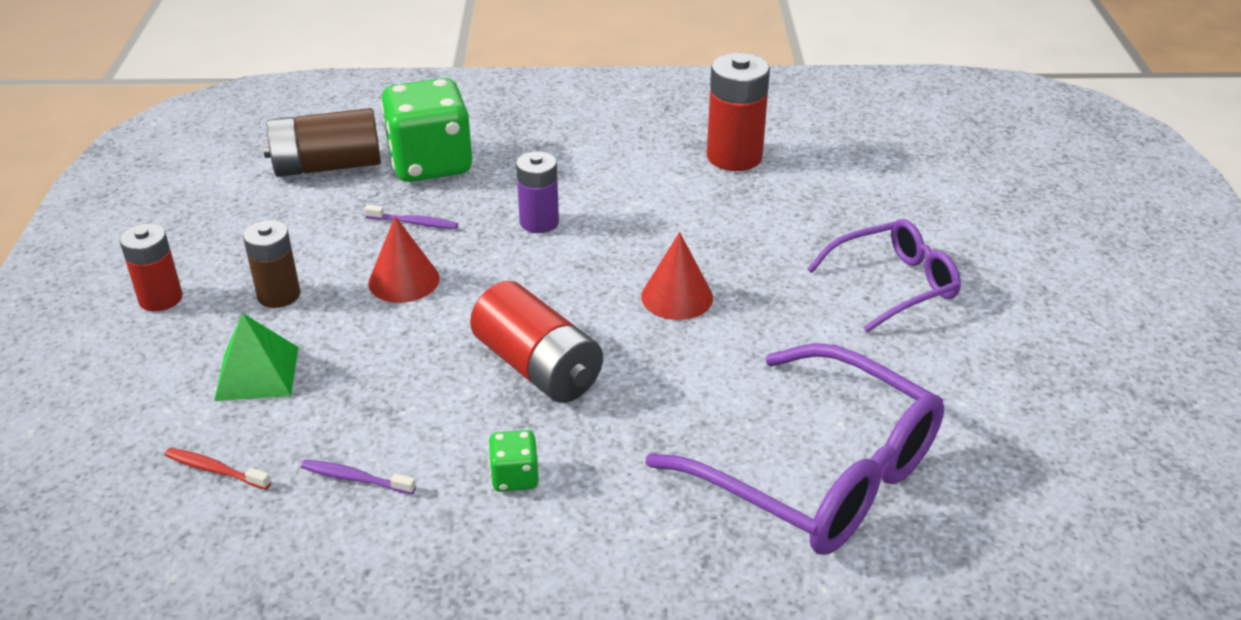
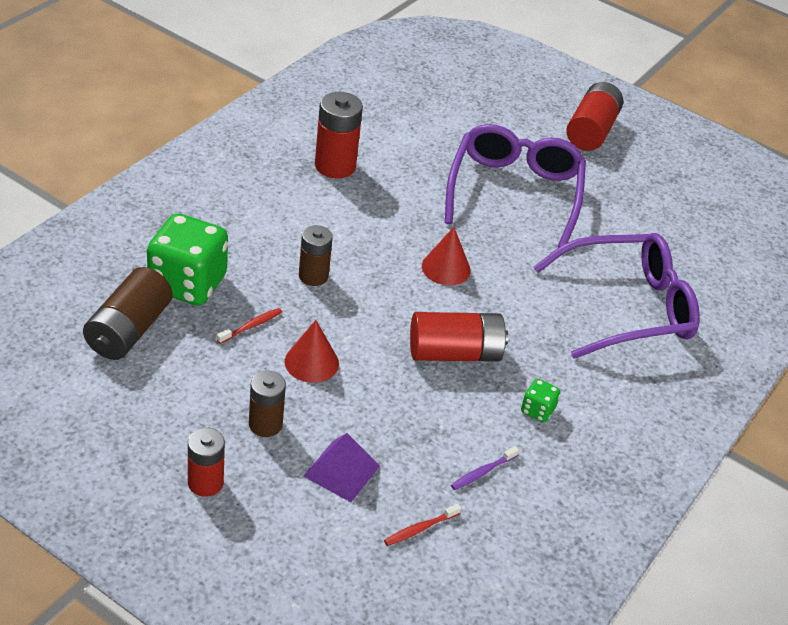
camera: 60 degrees left, 5 degrees up
green pyramid [214,313,299,401] -> purple pyramid [303,433,380,502]
purple toothbrush [364,205,458,229] -> red toothbrush [217,308,282,344]
purple battery [516,151,559,233] -> brown battery [299,225,333,286]
purple glasses [807,219,961,333] -> purple glasses [445,124,586,248], size x1.66
none -> red battery [566,82,623,151]

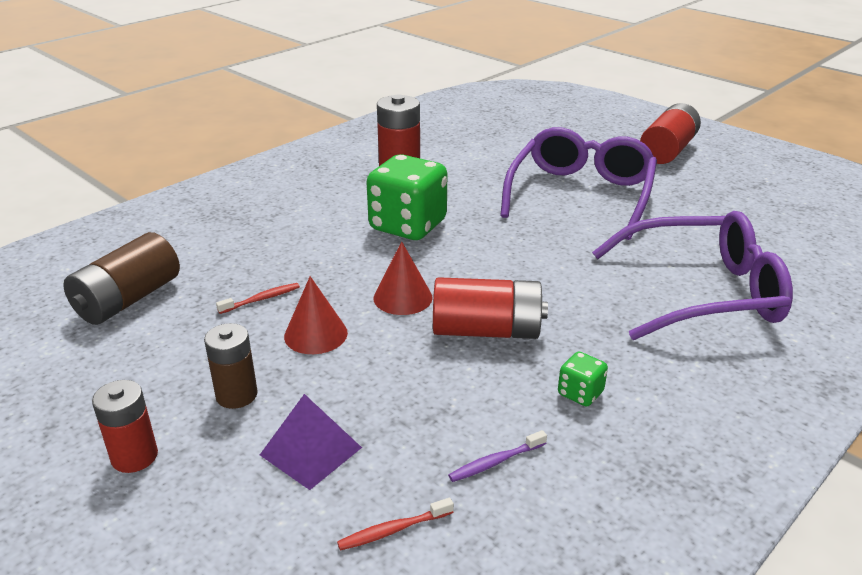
camera: 15 degrees right, 10 degrees down
green dice [147,213,228,306] -> green dice moved to [366,154,447,240]
brown battery [299,225,333,286] -> none
red cone [422,227,471,285] -> red cone moved to [374,241,433,315]

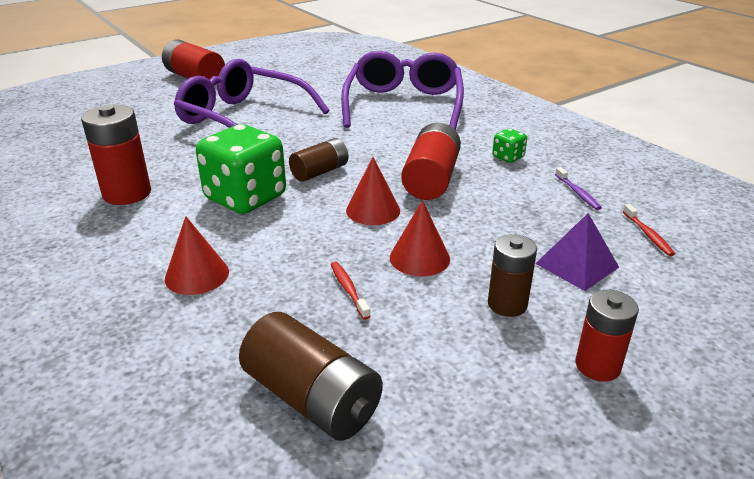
camera: 80 degrees left, 0 degrees up
none -> red cone [165,216,229,295]
none -> brown battery [289,138,348,182]

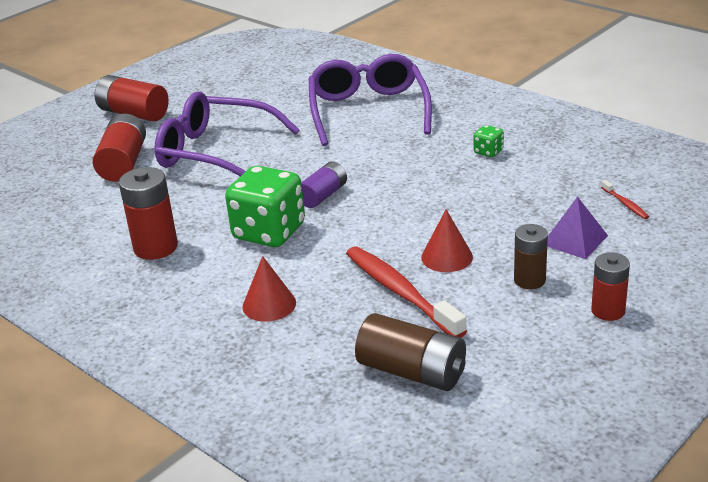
camera: 10 degrees left, 0 degrees up
brown battery [289,138,348,182] -> purple battery [301,162,347,208]
red toothbrush [331,262,371,320] -> red toothbrush [346,246,467,338], size x2.33
red cone [346,157,400,225] -> none
red battery [401,123,461,200] -> red battery moved to [93,114,146,182]
purple toothbrush [555,167,602,210] -> none

